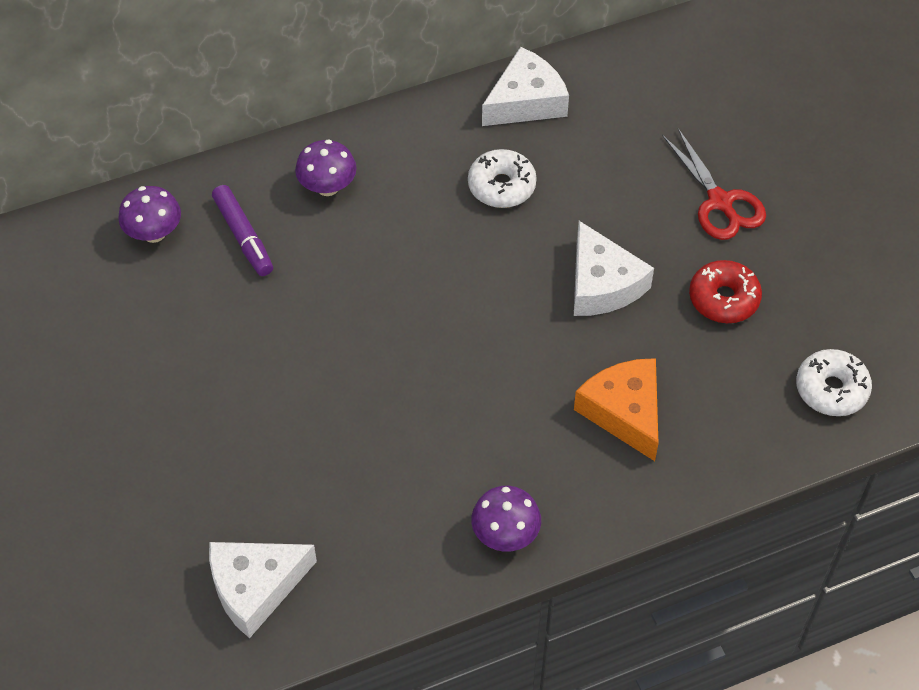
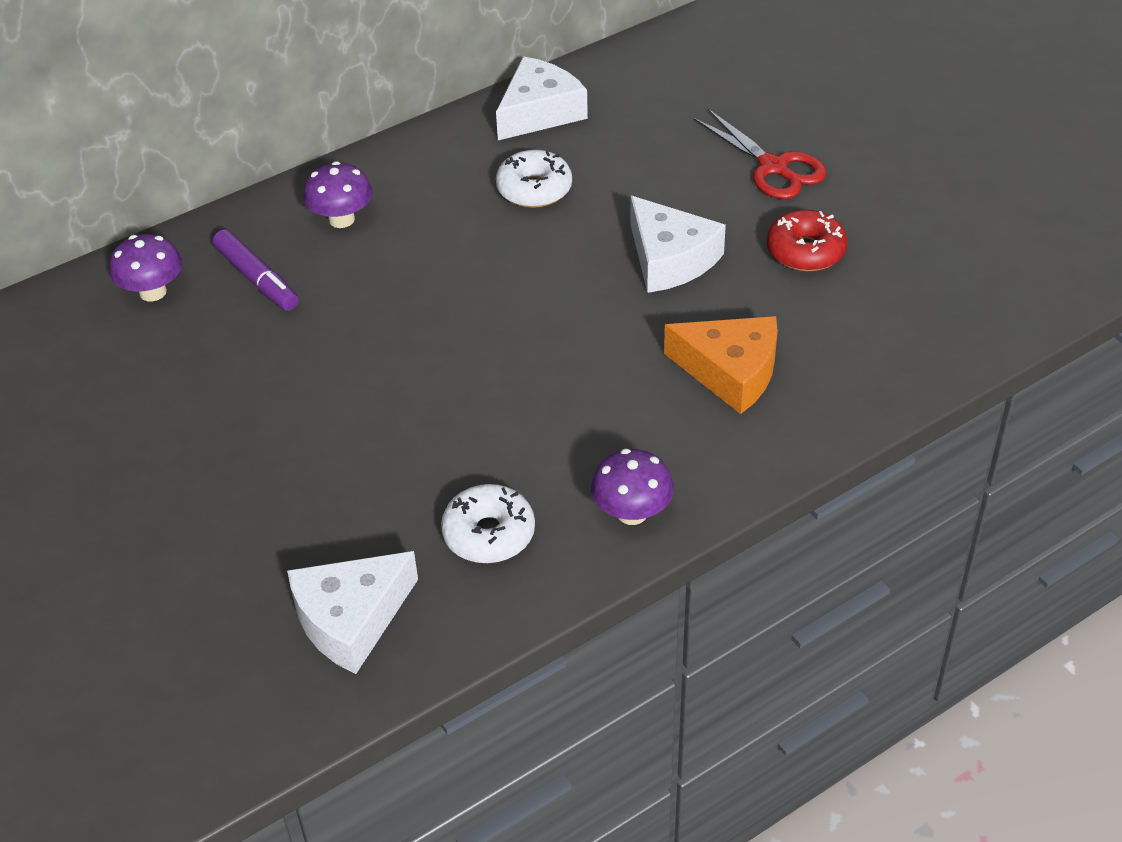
camera: 10 degrees left, 10 degrees down
orange cheese [574,358,659,461] -> orange cheese turned 150 degrees clockwise [664,316,778,414]
white donut [796,349,872,416] -> white donut moved to [441,484,535,563]

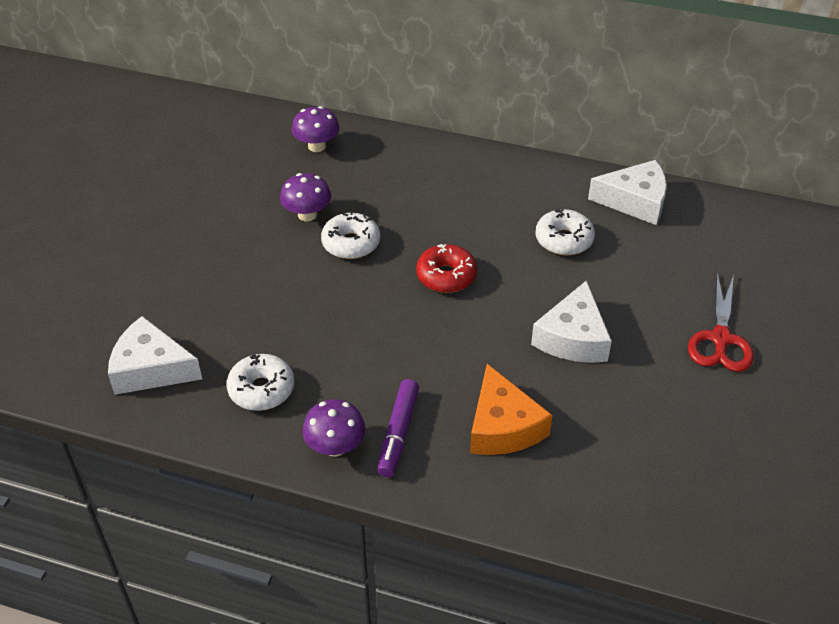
camera: 50 degrees right, 0 degrees up
purple marker [213,229,299,311] -> purple marker moved to [377,379,419,477]
purple mushroom [303,161,372,228] -> purple mushroom moved to [280,173,331,221]
red donut [767,209,848,271] -> red donut moved to [416,244,477,293]
none -> white donut [321,211,380,259]

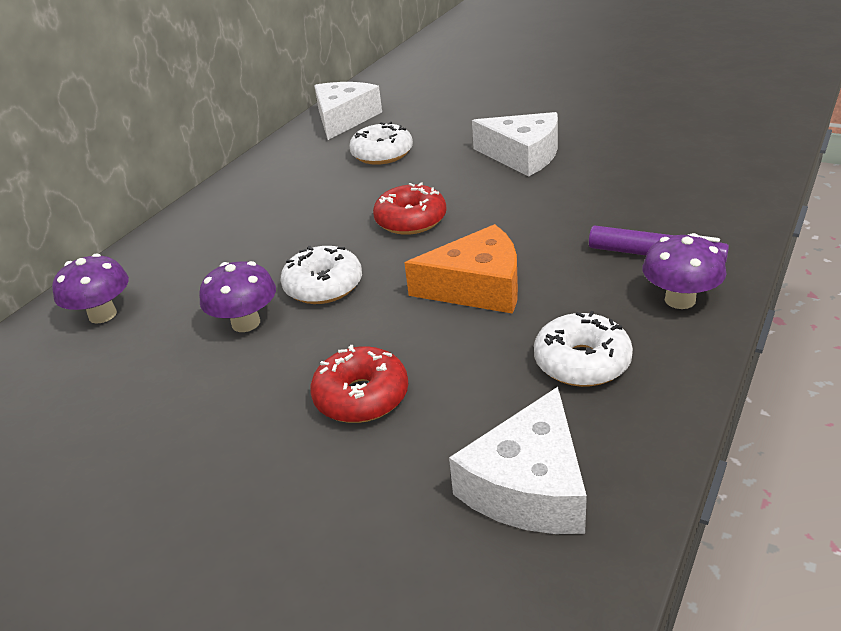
camera: 75 degrees left, 10 degrees down
orange cheese [470,364,552,455] -> orange cheese moved to [404,224,518,314]
red scissors [688,272,754,372] -> none
none -> red donut [310,345,408,423]

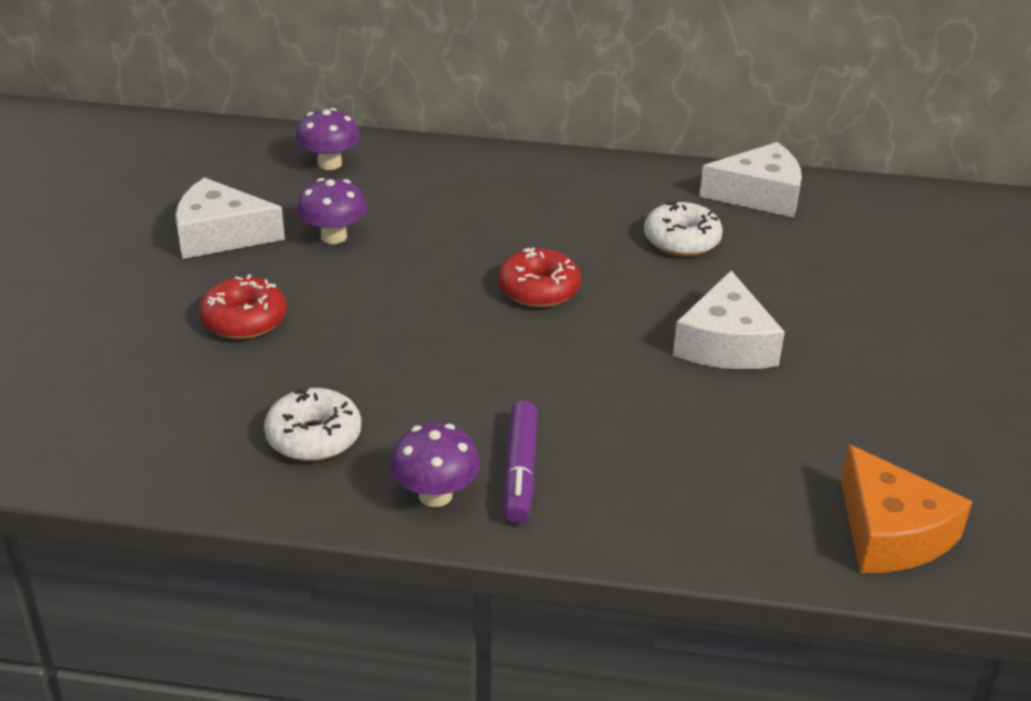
camera: 65 degrees right, 0 degrees up
white donut [281,246,362,304] -> none
orange cheese [404,224,518,314] -> orange cheese moved to [841,444,972,573]
white cheese [449,387,587,534] -> white cheese moved to [175,177,285,259]

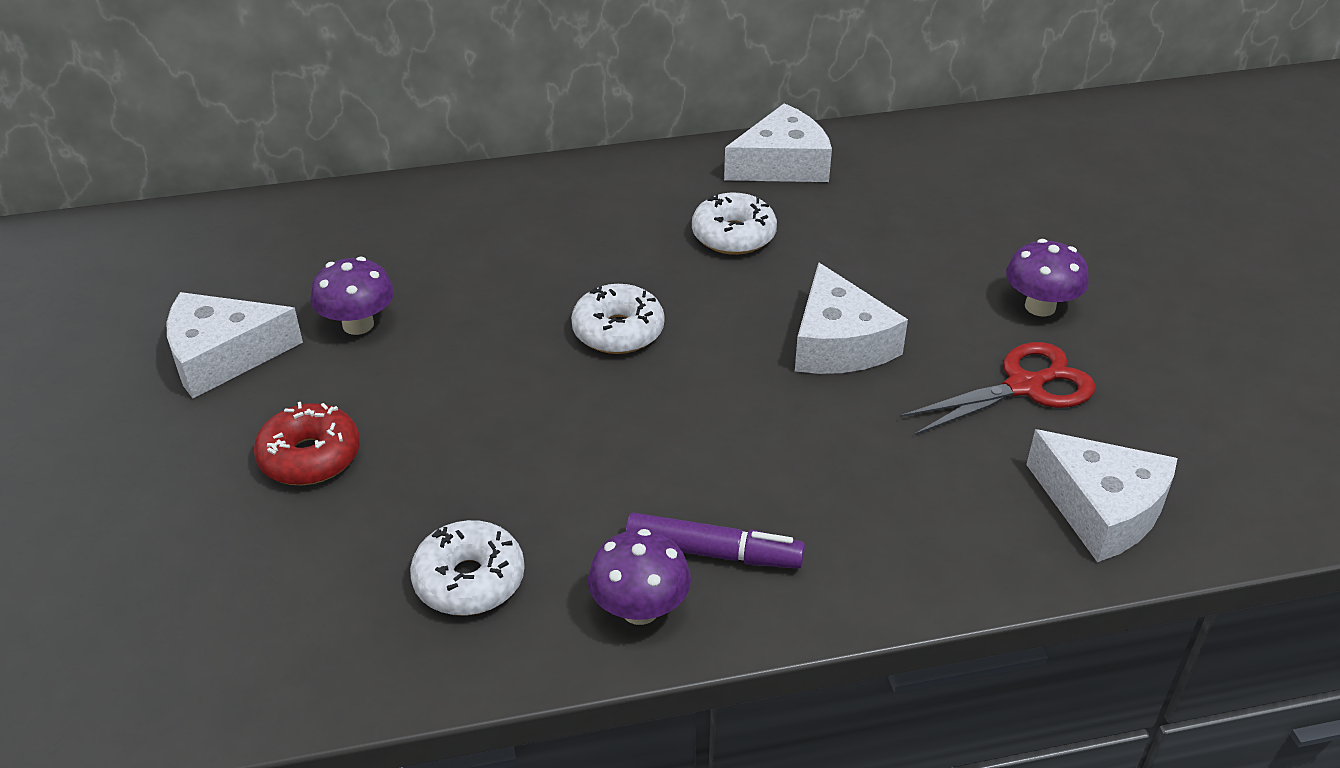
camera: 20 degrees left, 5 degrees up
purple mushroom [296,108,360,170] -> purple mushroom moved to [1006,239,1089,316]
red donut [498,247,581,307] -> white donut [571,284,664,354]
purple marker [503,401,538,524] -> purple marker turned 60 degrees counterclockwise [625,512,805,569]
orange cheese [841,444,972,573] -> white cheese [1026,429,1178,562]
none -> red scissors [900,342,1096,435]

